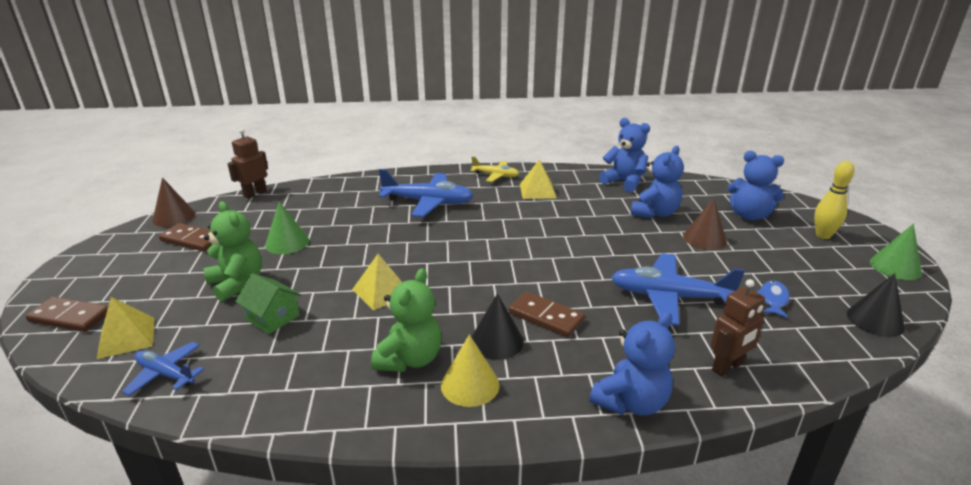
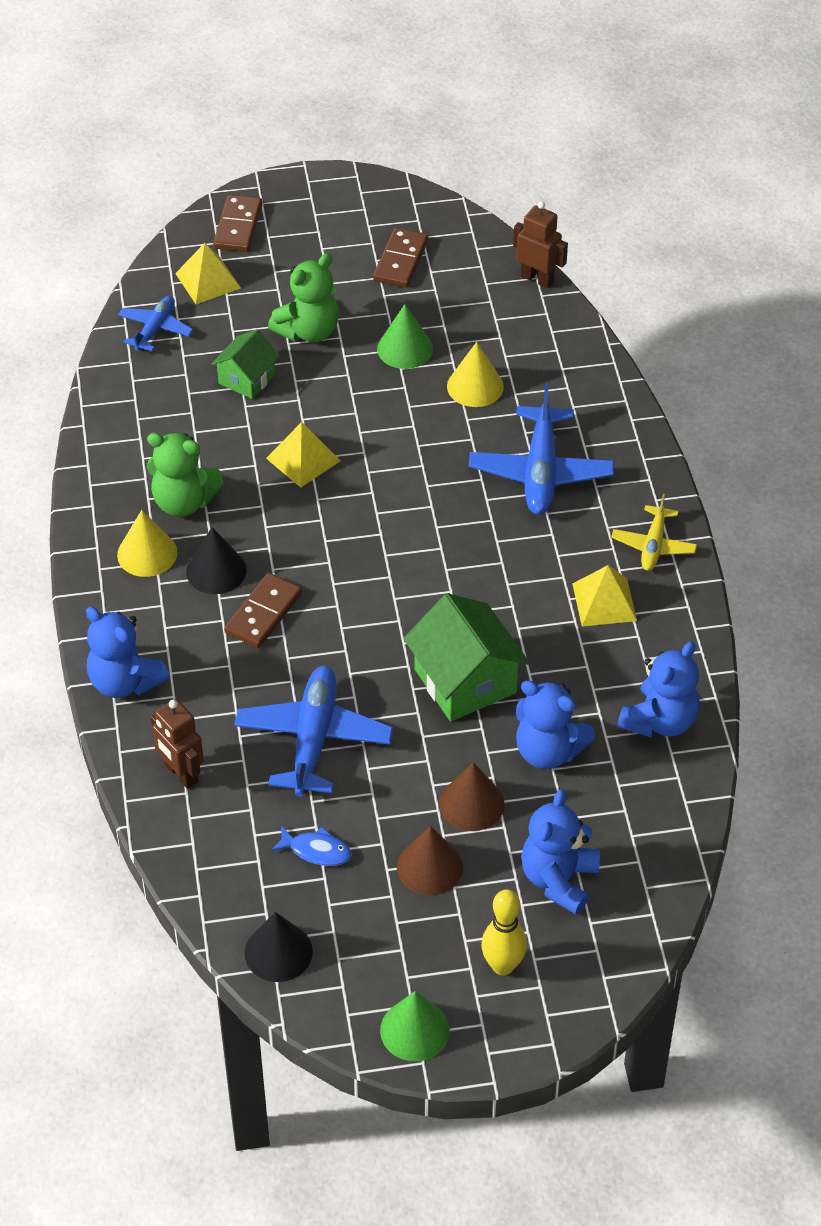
camera: 85 degrees right, 20 degrees up
brown cone [152,177,196,227] -> brown cone moved to [397,826,463,895]
none -> green house [404,593,529,722]
none -> yellow cone [447,342,504,407]

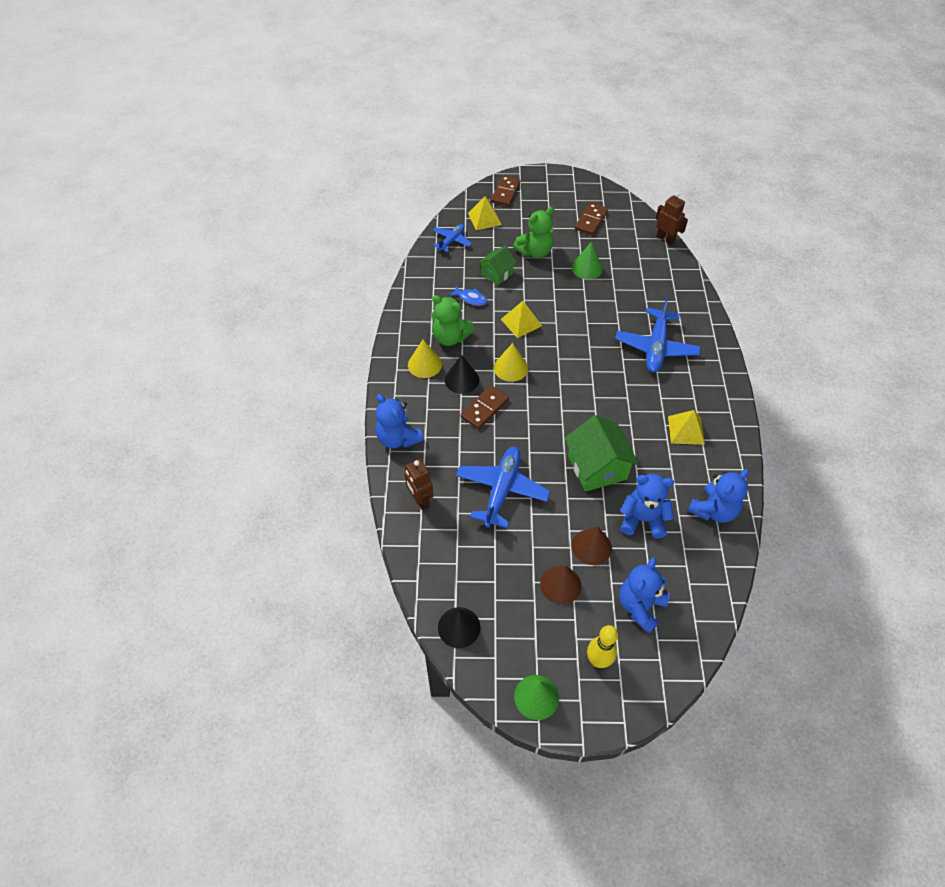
camera: 10 degrees right, 5 degrees up
blue fish [271,825,352,866] -> blue fish moved to [449,285,488,306]
yellow cone [447,342,504,407] -> yellow cone moved to [494,343,528,382]
blue teddy bear [516,680,595,769] -> blue teddy bear turned 150 degrees clockwise [620,474,674,539]
yellow plane [611,494,697,571] -> none

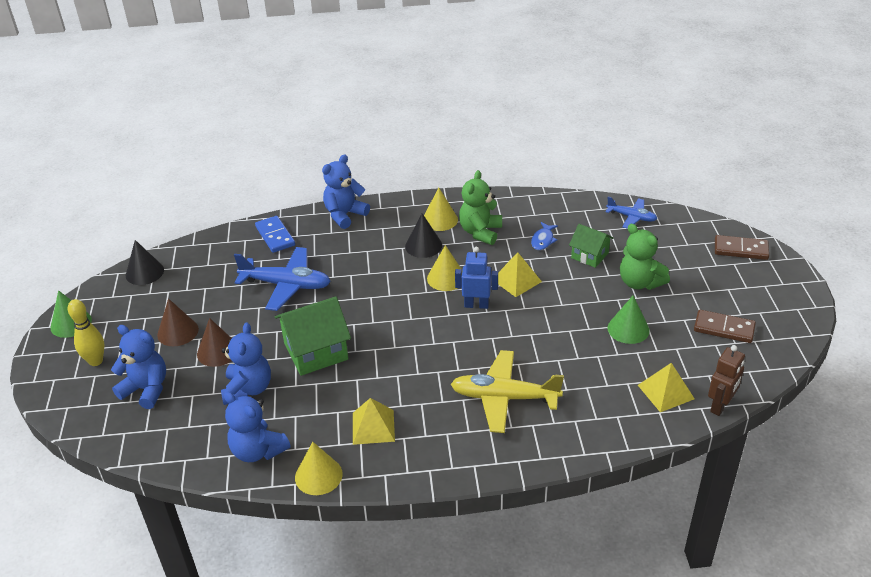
camera: 85 degrees right, 15 degrees down
brown robot [404,459,433,510] -> blue domino [255,216,295,253]
brown domino [461,385,509,429] -> none
yellow pyramid [468,196,502,230] -> yellow pyramid moved to [638,363,695,412]
blue plane [615,296,701,372] -> yellow plane [451,350,564,433]
none -> yellow cone [295,442,343,495]
none -> blue robot [455,247,498,309]

